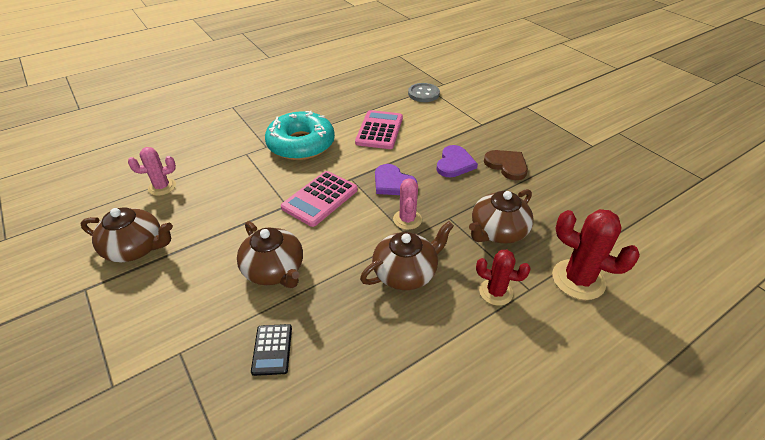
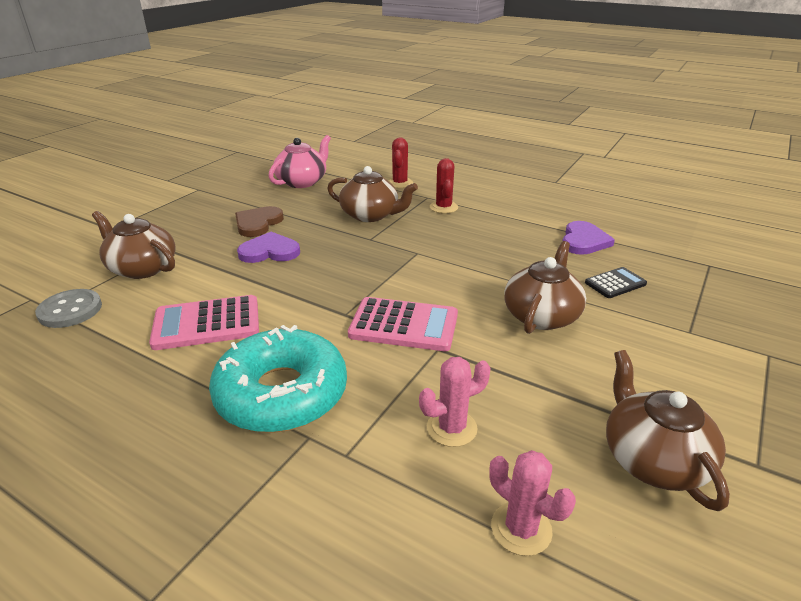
camera: 115 degrees left, 10 degrees down
brown teapot [360,221,454,290] -> brown teapot moved to [92,211,176,279]
purple heart [375,164,417,195] -> purple heart moved to [563,221,615,255]
pink cactus [393,178,422,230] -> pink cactus moved to [419,357,491,447]
red cactus [552,209,640,300] -> red cactus [388,137,413,188], size x0.63
none -> pink teapot [269,135,331,188]

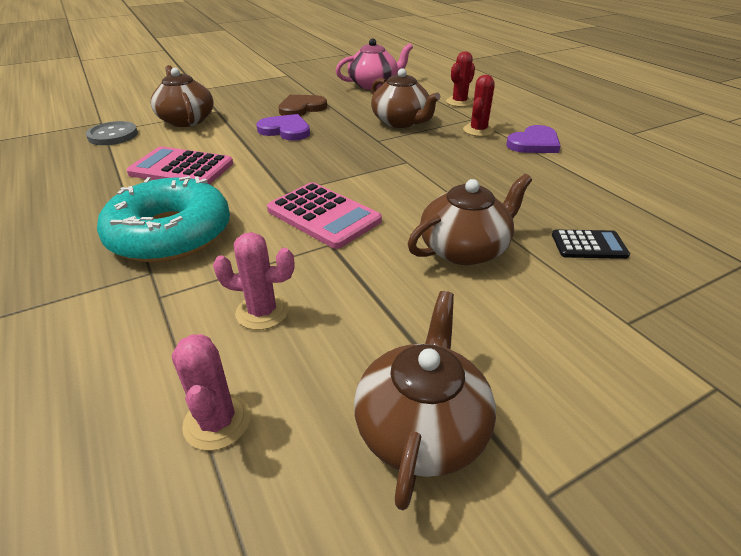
camera: 30 degrees right, 5 degrees up
purple heart [563,221,615,255] -> purple heart moved to [506,125,561,153]

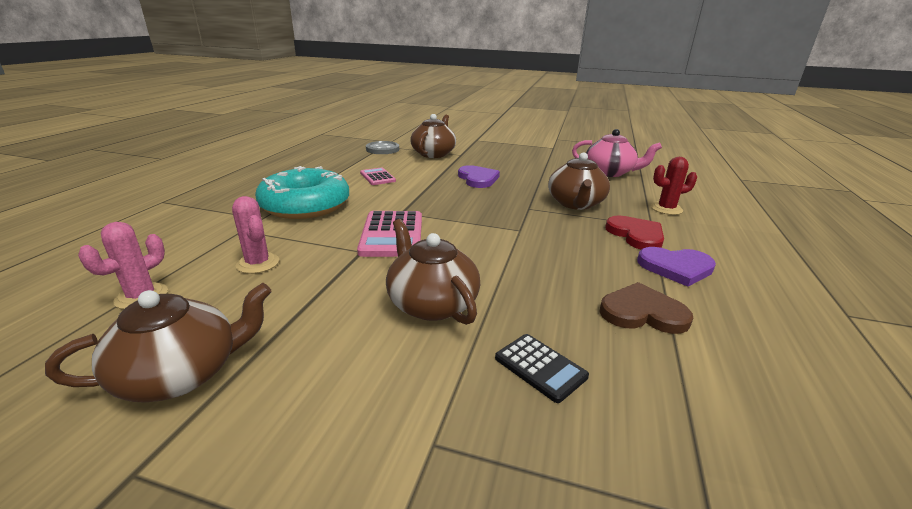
camera: 45 degrees right, 10 degrees down
pink calculator [126,146,233,184] -> pink calculator [360,167,396,185], size x0.58
brown heart [278,95,327,116] -> brown heart moved to [599,282,693,334]
brown teapot [408,174,532,265] -> brown teapot turned 135 degrees counterclockwise [386,219,480,325]
red cactus [463,75,495,136] -> red heart [605,216,664,249]

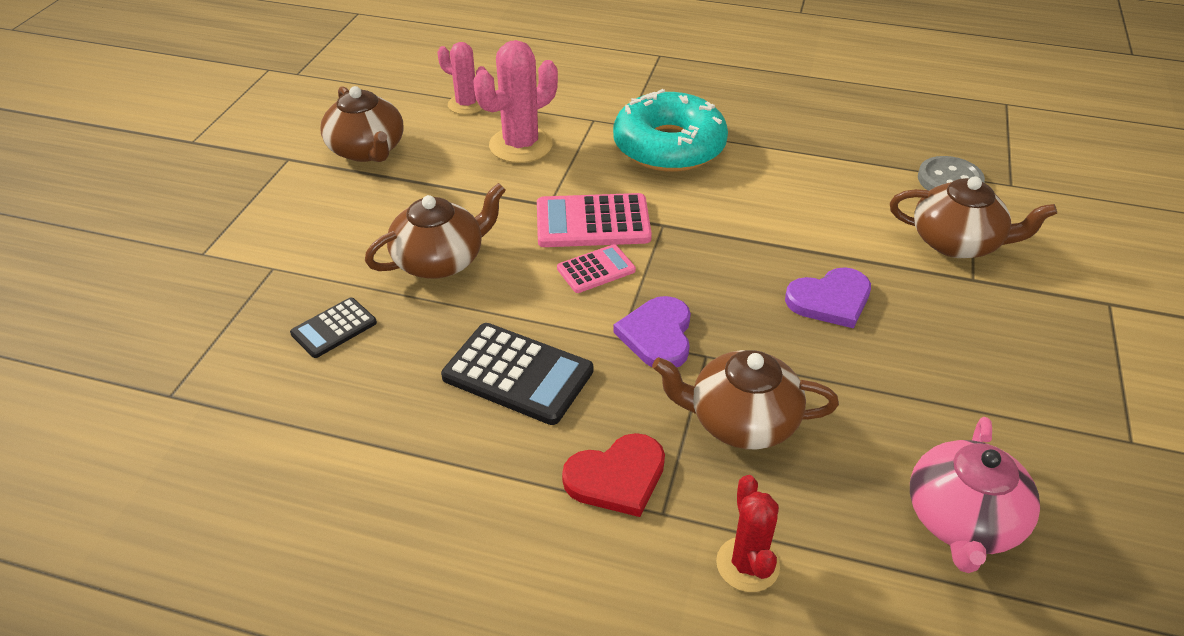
camera: 90 degrees right, 15 degrees up
pink cactus [232,196,279,274] -> pink cactus [474,40,558,163], size x1.58
pink calculator [360,167,396,185] -> pink calculator moved to [557,244,636,293]
brown heart [599,282,693,334] -> none
purple heart [637,247,716,287] -> purple heart moved to [613,296,691,367]
none -> black calculator [441,323,593,425]

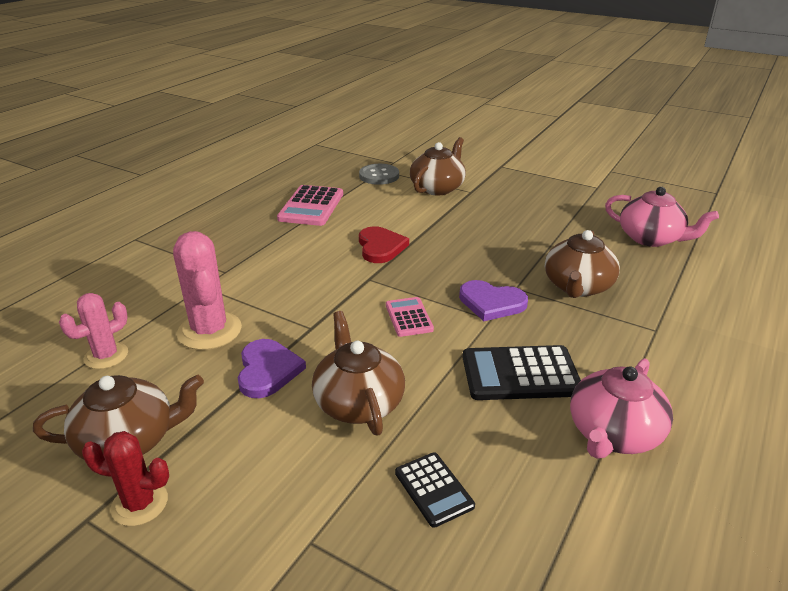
camera: 75 degrees left, 10 degrees down
black calculator [441,323,593,425] -> black calculator turned 135 degrees counterclockwise [463,345,581,400]
pink calculator [537,193,652,247] -> pink calculator moved to [277,185,343,226]
red heart [562,433,665,517] -> red heart moved to [359,226,409,263]
turquoise donut [613,89,728,172] -> none
red cactus [716,475,780,592] -> red cactus moved to [82,431,169,526]
purple heart [785,267,871,328] -> purple heart moved to [238,339,306,398]
none -> pink teapot [570,358,673,459]

